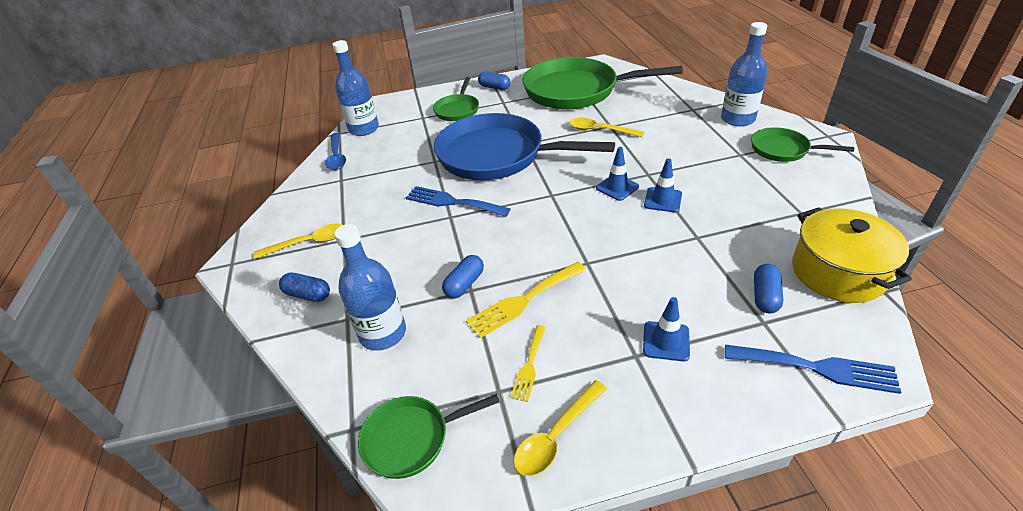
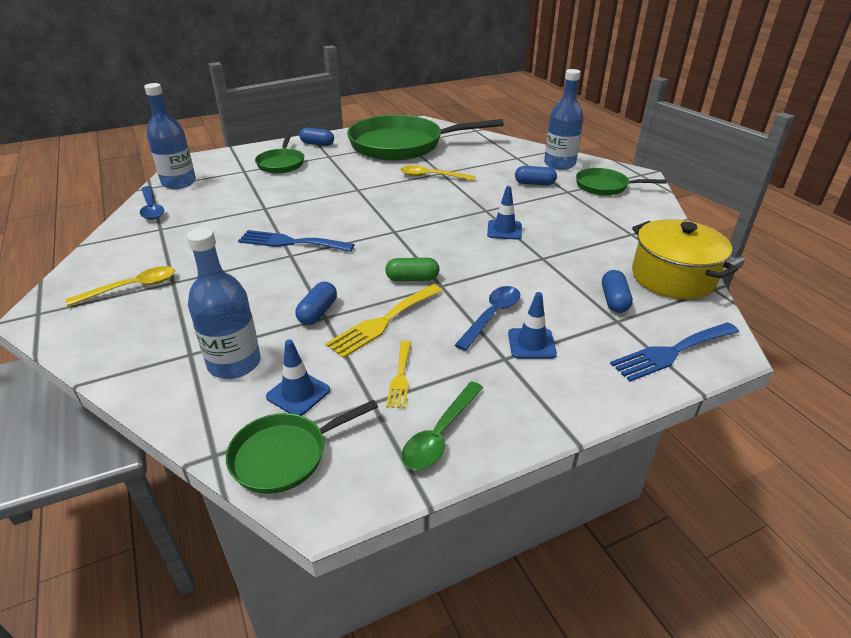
camera: 15 degrees left, 5 degrees down
blue capsule [279,273,330,302] -> blue capsule moved to [515,166,557,185]
blue pan [434,113,615,180] -> none
yellow spoon [513,380,607,476] -> green spoon [402,381,483,470]
blue traffic cone [596,147,639,201] -> blue traffic cone moved to [266,340,330,416]
blue fork [725,345,901,394] -> blue fork turned 150 degrees clockwise [610,322,739,382]
none -> green capsule [385,258,439,281]
none -> blue spoon [455,286,520,351]

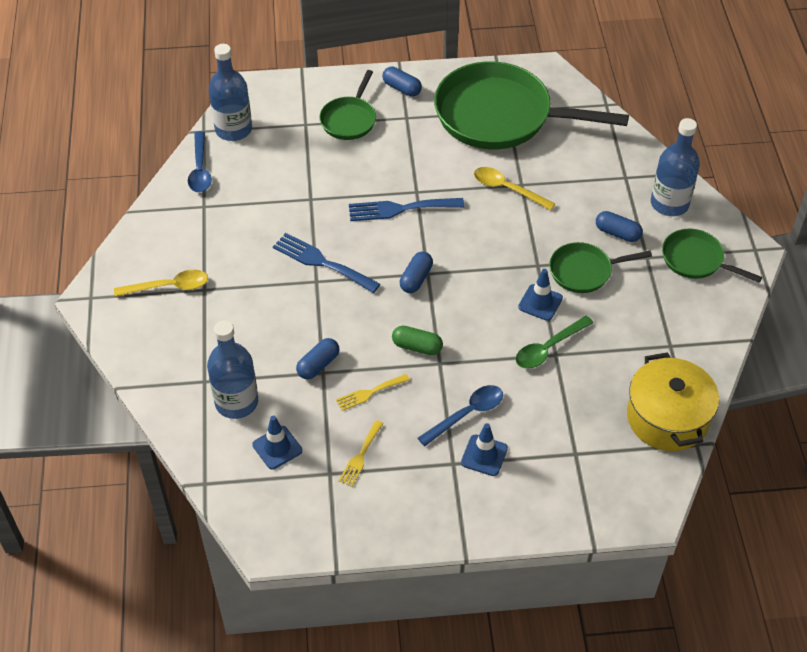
camera: 20 degrees right, 15 degrees up
green pan [226,400,378,494] -> green pan moved to [549,242,652,293]
yellow fork [325,284,442,358] -> yellow fork [336,374,410,411], size x0.60
green spoon [402,381,483,470] -> green spoon moved to [516,316,593,369]
blue capsule [602,270,633,313] -> blue capsule moved to [400,252,433,293]
blue fork [610,322,739,382] -> blue fork moved to [349,198,464,221]

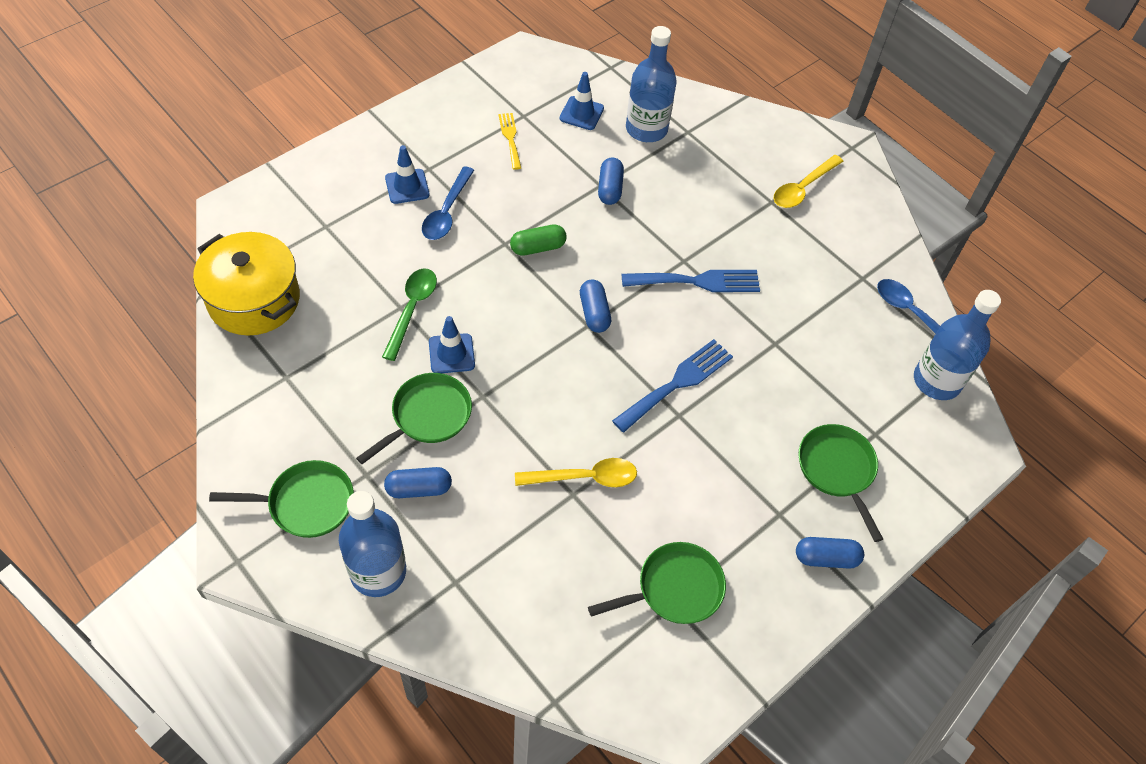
camera: 140 degrees right, 5 degrees up
yellow fork [336,374,410,411] -> none
green pan [434,61,629,149] -> green pan [588,542,726,624], size x0.49

